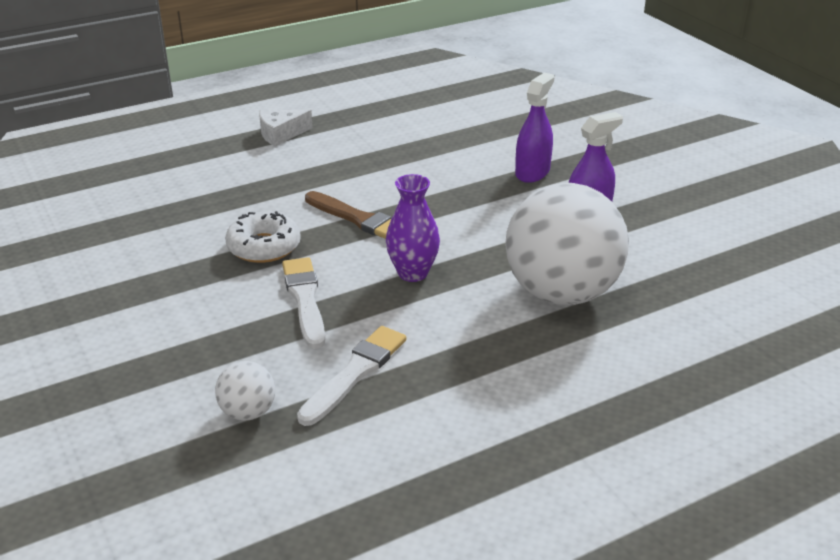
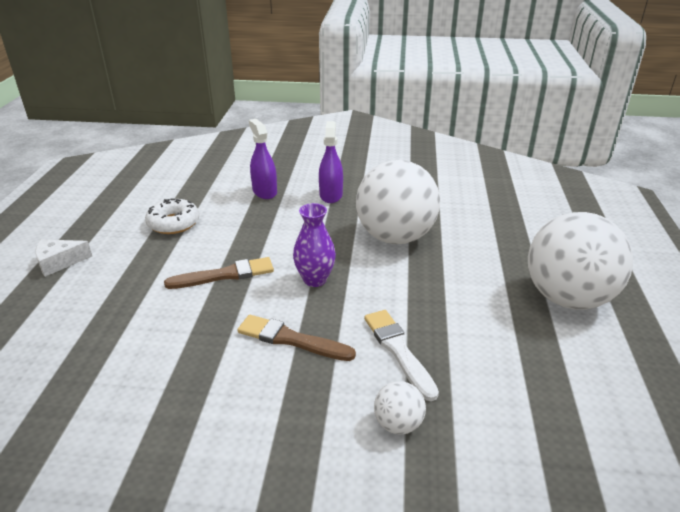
camera: 55 degrees left, 0 degrees up
white donut [225,211,301,263] -> white donut moved to [145,199,200,234]
white cheese [259,110,313,146] -> white cheese turned 60 degrees clockwise [35,240,92,277]
white brush [282,257,325,349] -> brown brush [237,315,356,361]
none -> white ball [528,212,633,310]

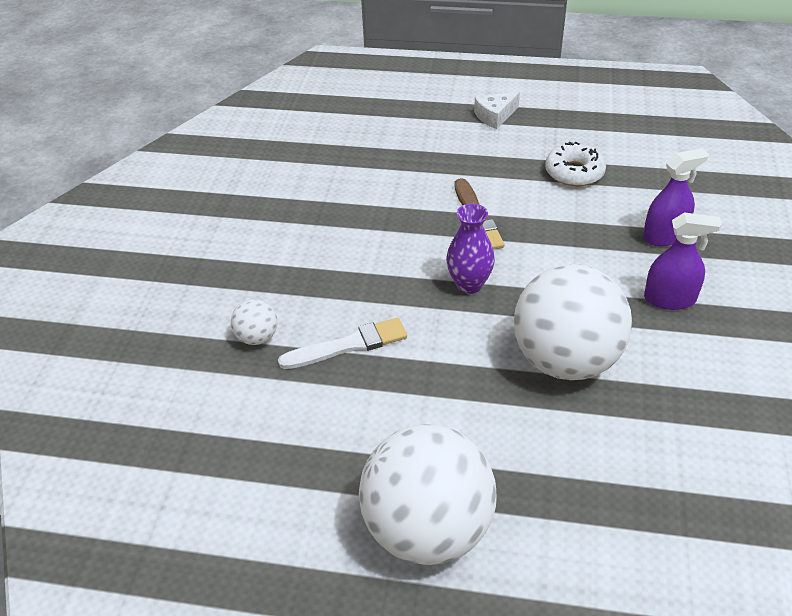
camera: 95 degrees right, 10 degrees up
white cheese [35,240,92,277] -> white cheese turned 105 degrees counterclockwise [474,92,520,129]
brown brush [237,315,356,361] -> none

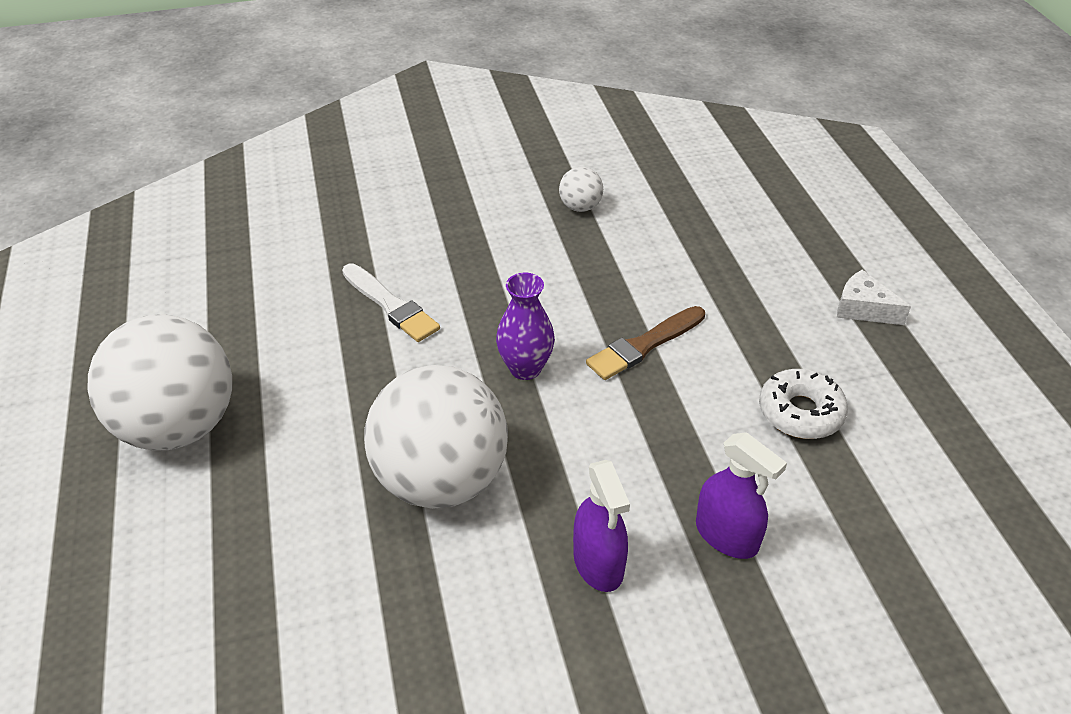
camera: 65 degrees right, 0 degrees up
white ball [231,299,277,345] -> white ball moved to [559,167,603,212]

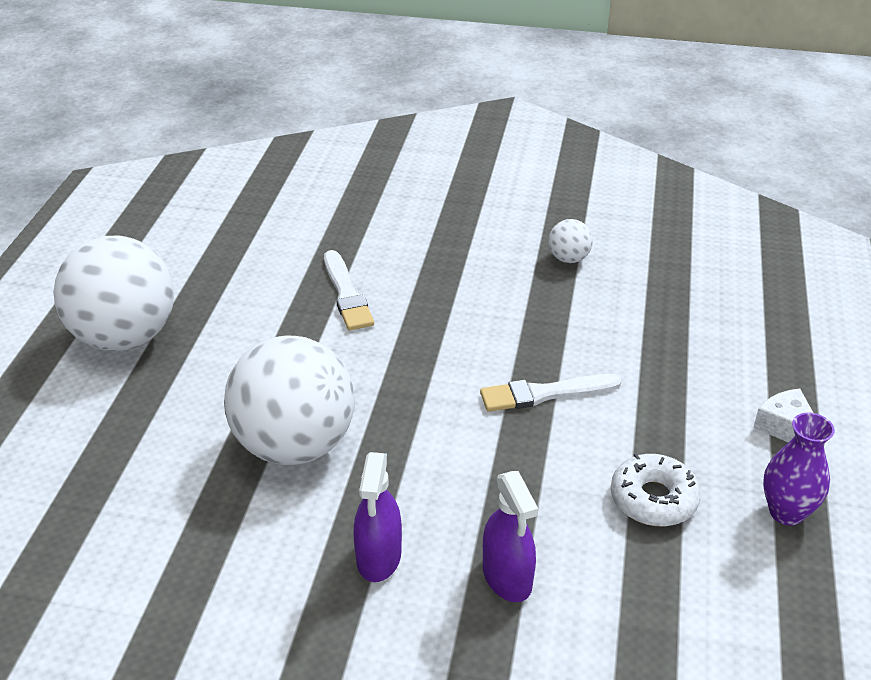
camera: 25 degrees right, 5 degrees down
purple vase [496,273,555,380] -> purple vase moved to [763,413,835,526]
brown brush [586,306,705,380] -> white brush [480,374,622,412]

